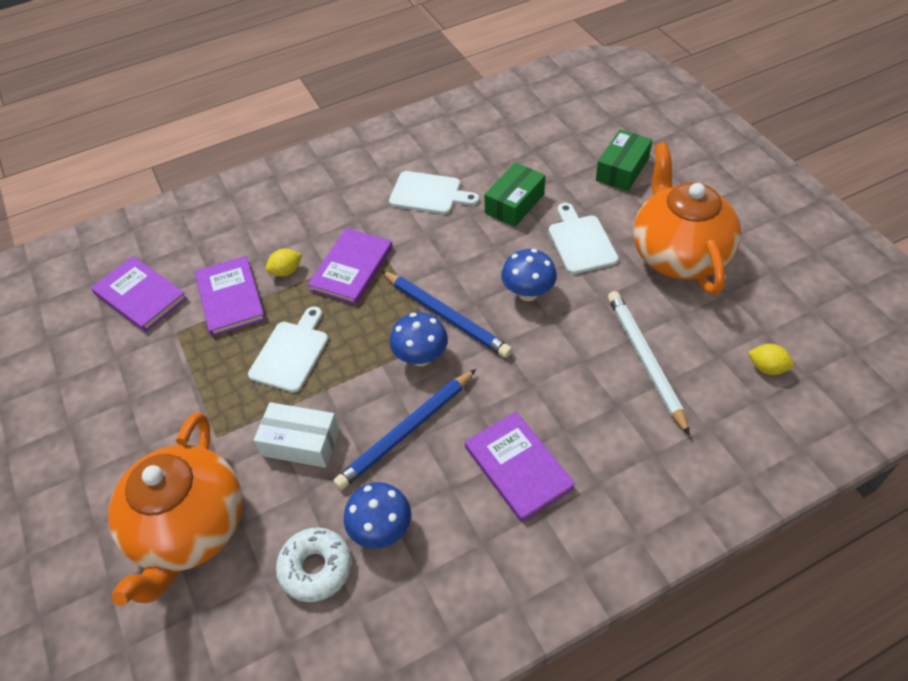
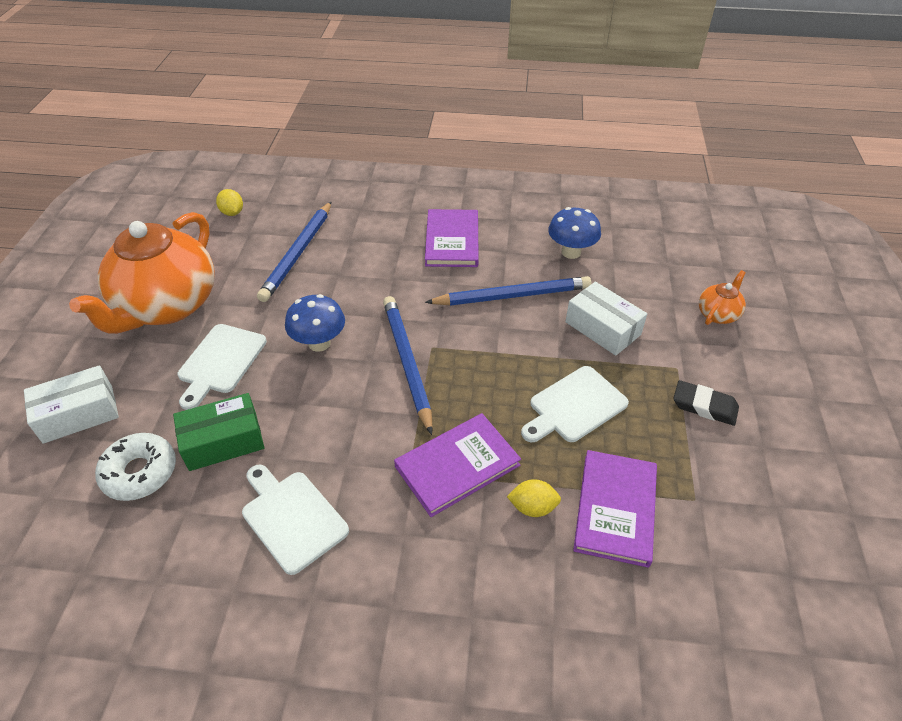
camera: 150 degrees left, 5 degrees down
purple book [91,256,187,332] -> none
orange teapot [108,412,243,606] -> orange teapot [699,270,746,325], size x0.41
white donut [276,527,352,602] -> white donut moved to [95,433,176,501]
blue mushroom [390,312,448,366] -> none
green box [596,129,652,191] -> white box [24,365,119,444]
white pencil [608,291,690,436] -> blue pencil [257,201,332,302]
none -> black eraser [673,380,739,426]

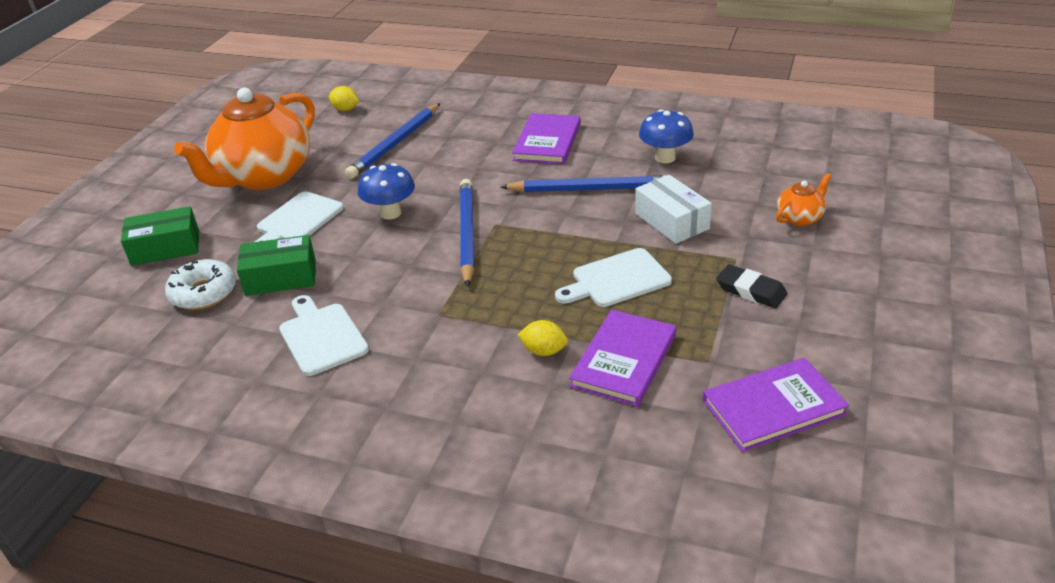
camera: 15 degrees right, 10 degrees down
white box [24,365,119,444] -> green box [121,206,199,266]
yellow lemon [216,189,243,216] -> yellow lemon turned 45 degrees counterclockwise [329,86,359,111]
purple book [394,413,521,517] -> purple book moved to [703,358,849,452]

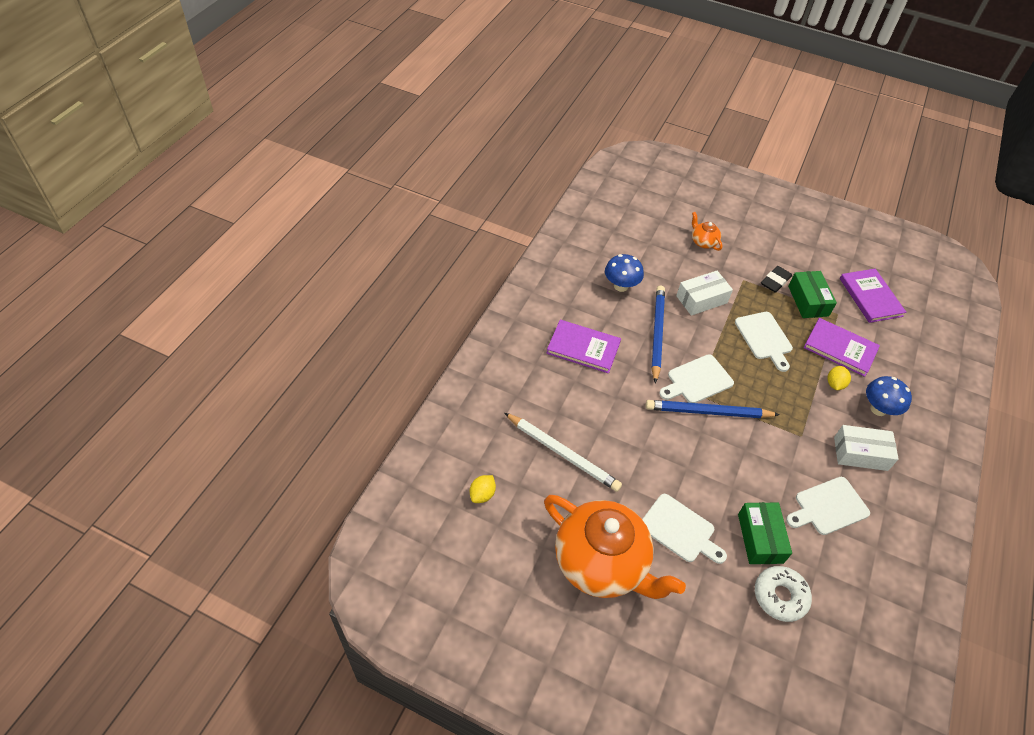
camera: 90 degrees left, 15 degrees up
green box [121,206,199,266] -> green box moved to [788,271,837,318]
blue pencil [345,103,440,179] -> white pencil [504,413,622,492]
blue mushroom [358,163,415,219] -> blue mushroom moved to [866,376,912,416]
none -> white cutting board [659,354,734,403]
none -> white box [834,425,898,471]

